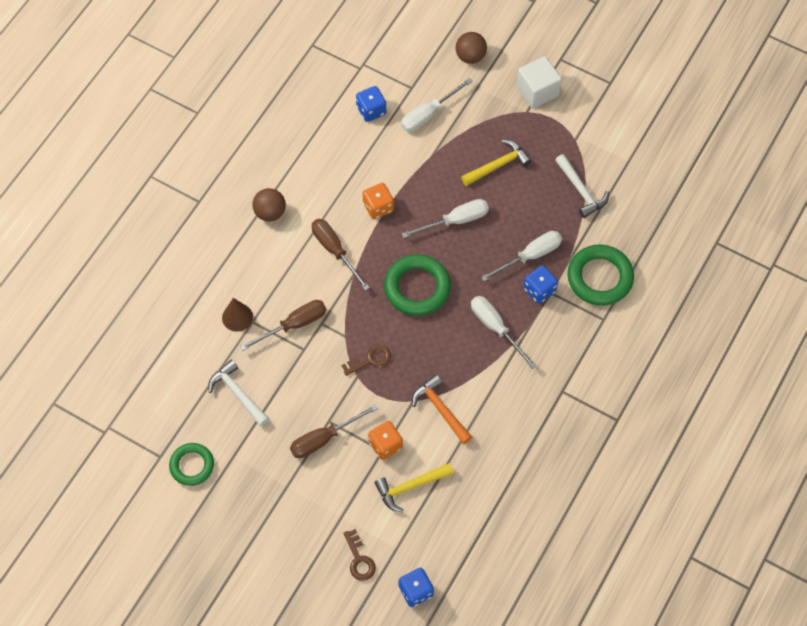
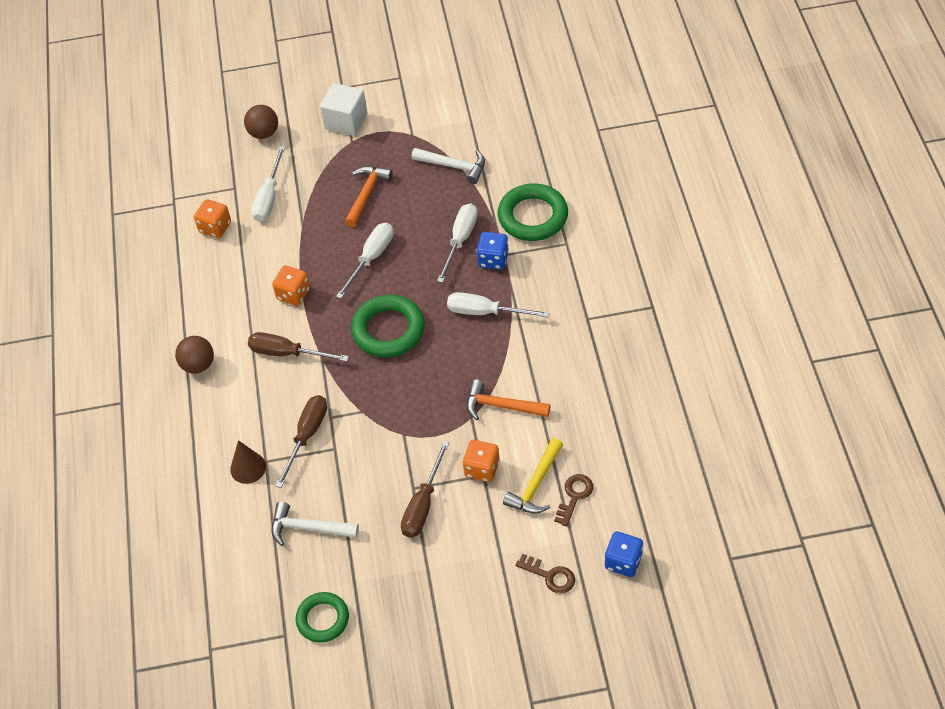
camera: 35 degrees left, 10 degrees down
brown key [341,345,391,376] -> brown key moved to [554,474,593,527]
blue dice [356,86,386,122] -> orange dice [194,199,231,238]
yellow hammer [461,140,531,186] -> orange hammer [345,166,393,227]

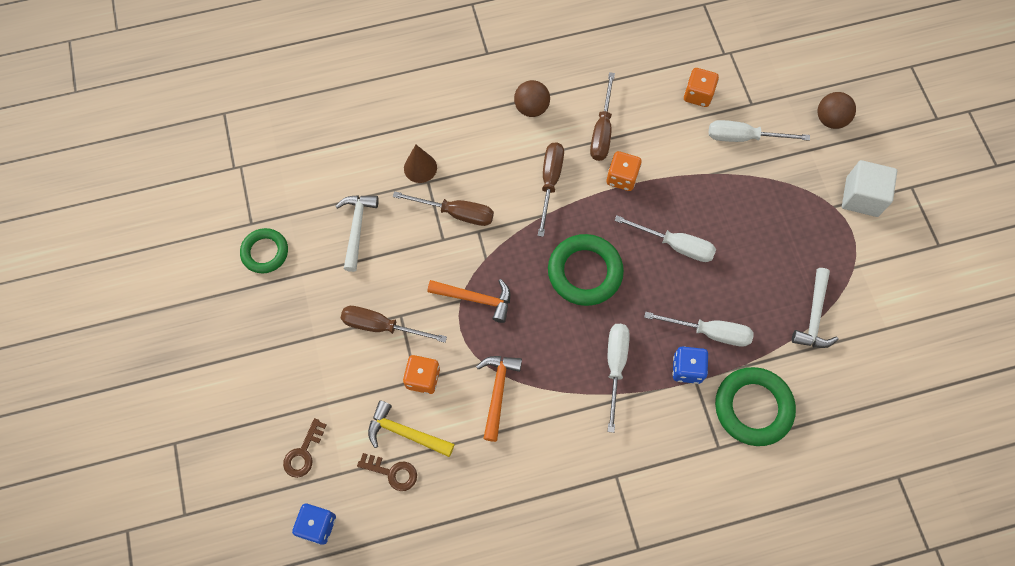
camera: 80 degrees right, 15 degrees up
orange hammer [345,166,393,227] -> orange hammer moved to [427,279,510,323]
none -> brown screwdriver [590,72,615,161]

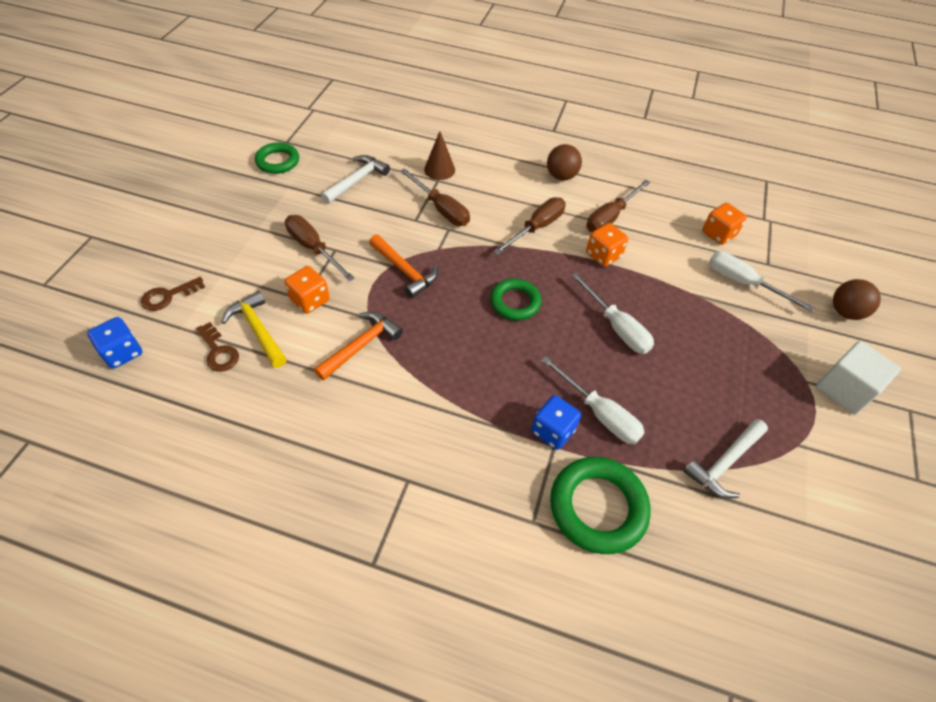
camera: 30 degrees right, 15 degrees down
green ring [548,234,624,306] -> green ring [490,279,541,320], size x0.64
white screwdriver [608,324,630,433] -> none

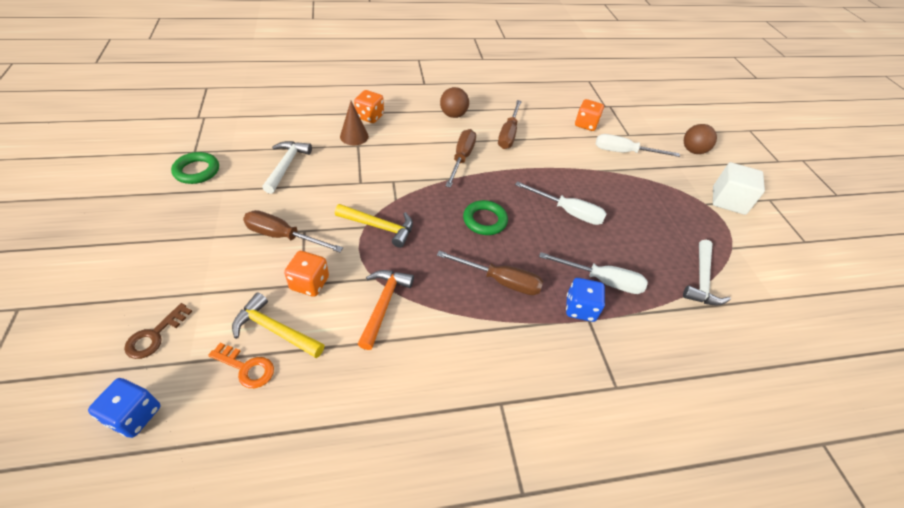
camera: 30 degrees left, 5 degrees down
brown key [196,322,239,372] -> orange key [208,343,274,388]
orange hammer [369,234,438,298] -> yellow hammer [335,204,413,248]
brown screwdriver [400,168,470,226] -> brown screwdriver moved to [437,251,543,295]
green ring [550,457,651,554] -> none
orange dice [586,223,628,267] -> orange dice moved to [354,90,384,123]

